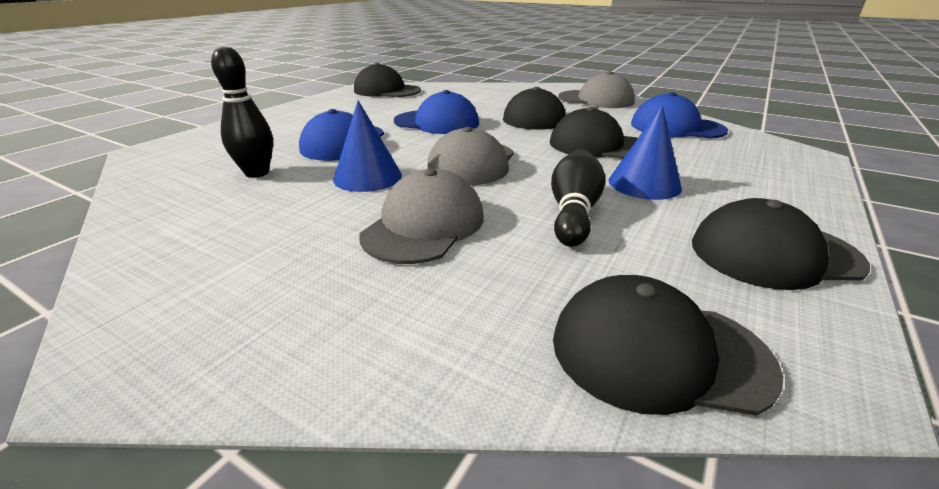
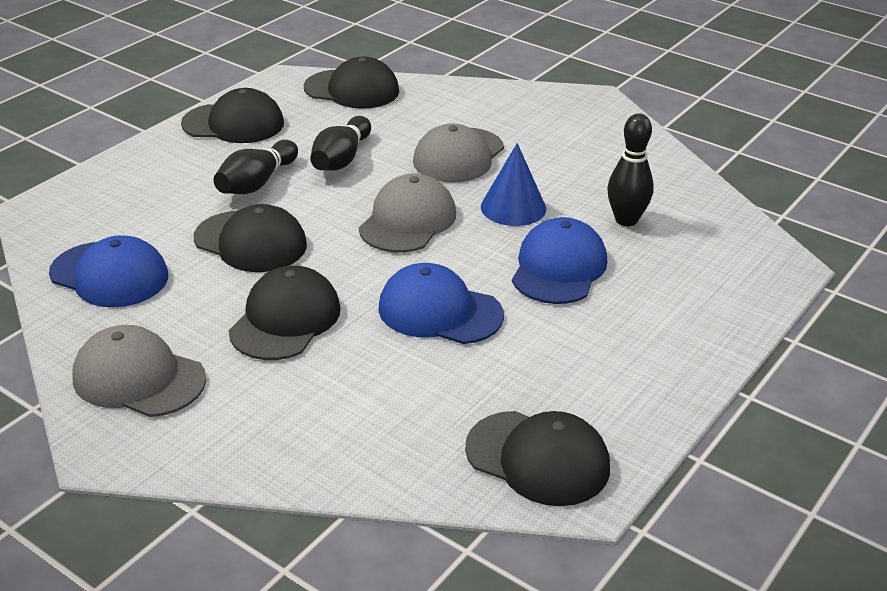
camera: 175 degrees left, 5 degrees up
blue cone [609,105,682,200] -> black bowling pin [214,140,298,194]

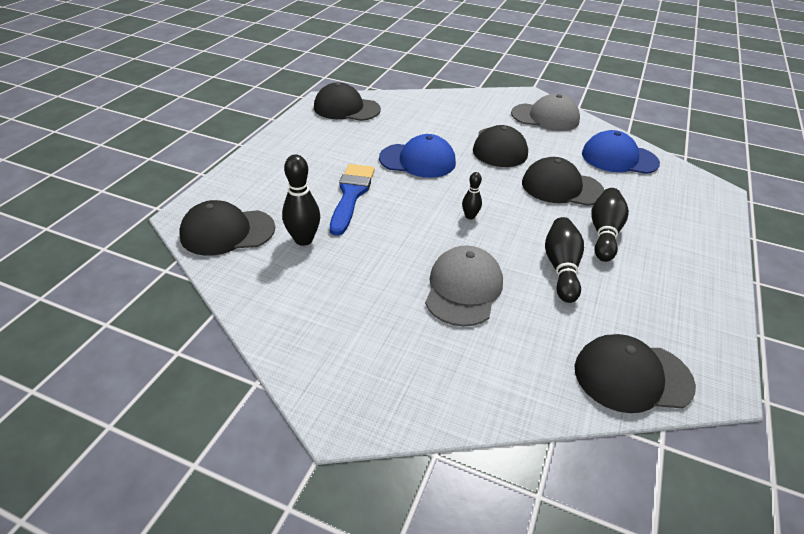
camera: 165 degrees right, 5 degrees up
black cap [181,88,284,143] -> black cap moved to [179,200,275,256]
grey cap [359,173,456,253] -> black bowling pin [462,172,482,220]
blue cone [481,143,546,226] -> none
blue cap [512,217,607,304] -> blue brush [330,164,375,236]

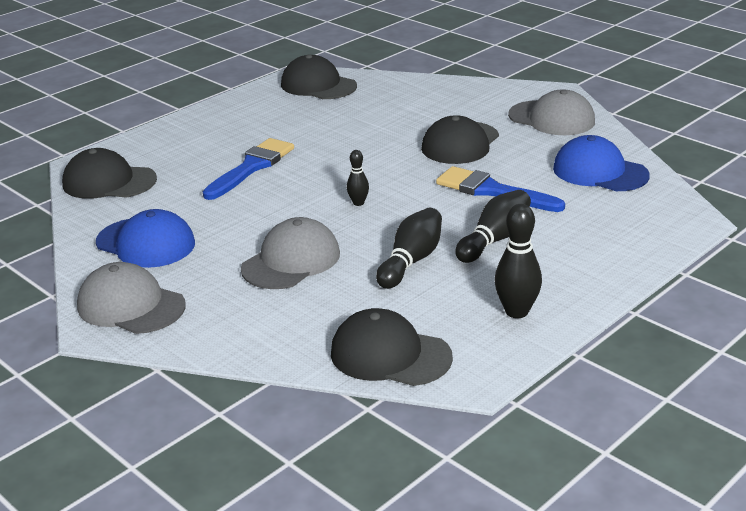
camera: 25 degrees right, 10 degrees down
black bowling pin [282,154,320,246] -> black bowling pin moved to [494,204,542,318]
blue cap [379,134,456,178] -> blue cap moved to [96,209,195,268]
black cap [522,157,605,206] -> blue brush [436,166,565,212]
none -> grey cap [77,262,186,334]

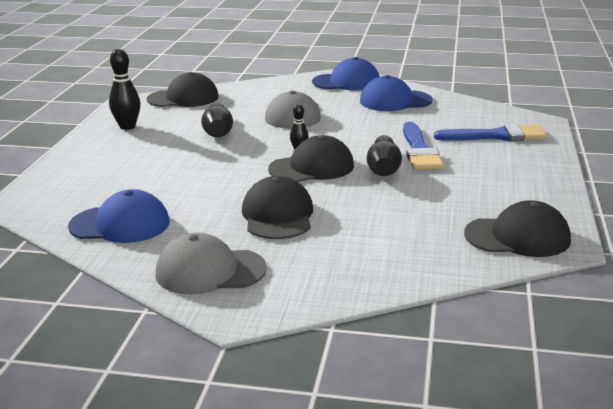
camera: 145 degrees right, 5 degrees down
black cap [62,148,157,199] -> black cap moved to [268,135,354,182]
grey cap [77,262,186,334] -> blue cap [312,57,380,90]
blue brush [436,166,565,212] -> blue brush moved to [434,124,547,141]
black bowling pin [455,190,531,263] -> black bowling pin moved to [367,135,402,176]

